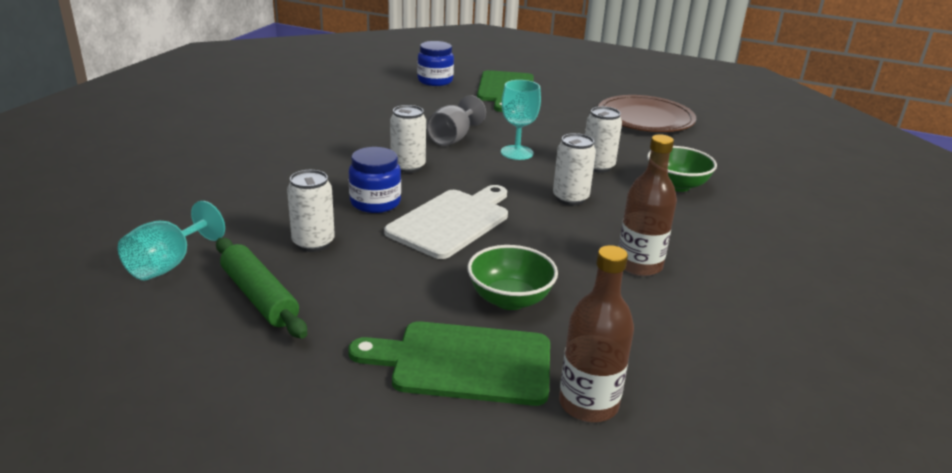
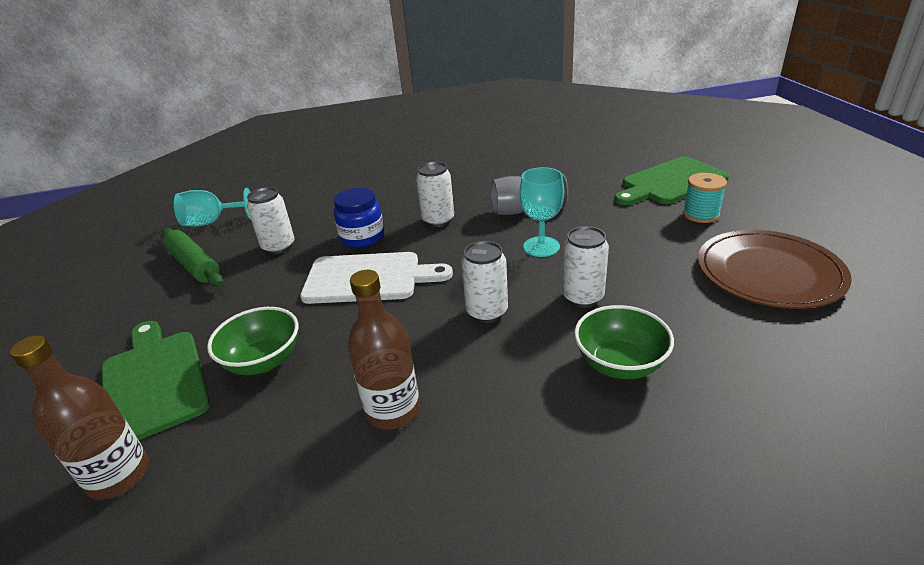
camera: 60 degrees right, 5 degrees up
green rolling pin [216,238,307,338] -> green rolling pin turned 60 degrees counterclockwise [161,228,223,287]
blue jar [417,41,454,86] -> none
none -> turquoise spool [683,173,727,223]

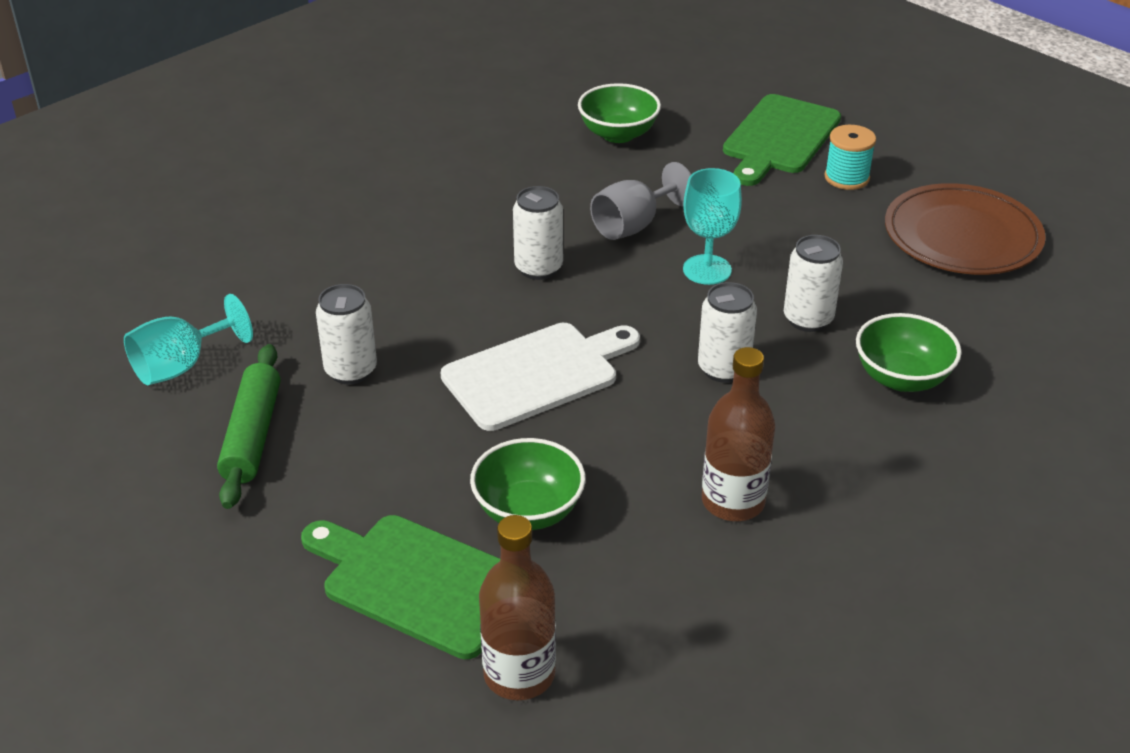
camera: 35 degrees left, 5 degrees up
green rolling pin [161,228,223,287] -> green rolling pin turned 75 degrees clockwise [217,344,280,509]
blue jar [334,188,384,248] -> none
none -> green bowl [578,83,661,143]

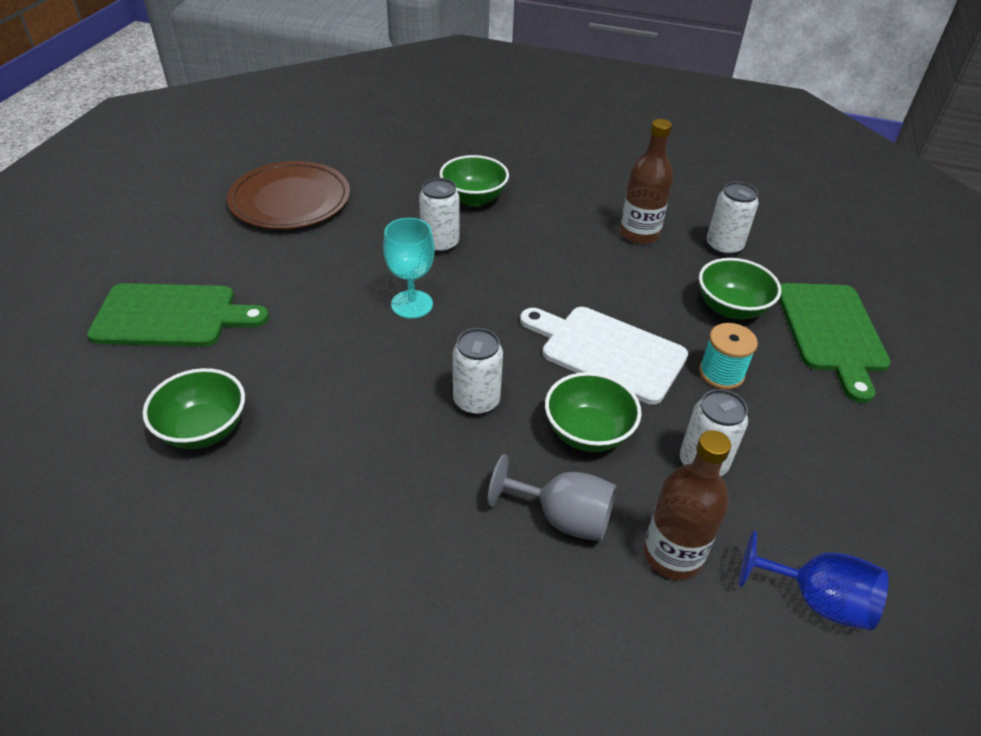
camera: 120 degrees left, 5 degrees up
turquoise goblet [124,294,253,385] -> blue goblet [739,530,889,631]
green rolling pin [217,344,280,509] -> none
brown bottle [479,515,556,700] -> brown bottle moved to [643,430,731,580]
grey goblet [590,162,691,240] -> grey goblet moved to [488,454,616,541]
white can [698,282,757,383] -> white can moved to [707,181,758,256]
turquoise spool [824,125,876,190] -> turquoise spool moved to [699,323,758,390]
none -> green bowl [545,372,642,452]

